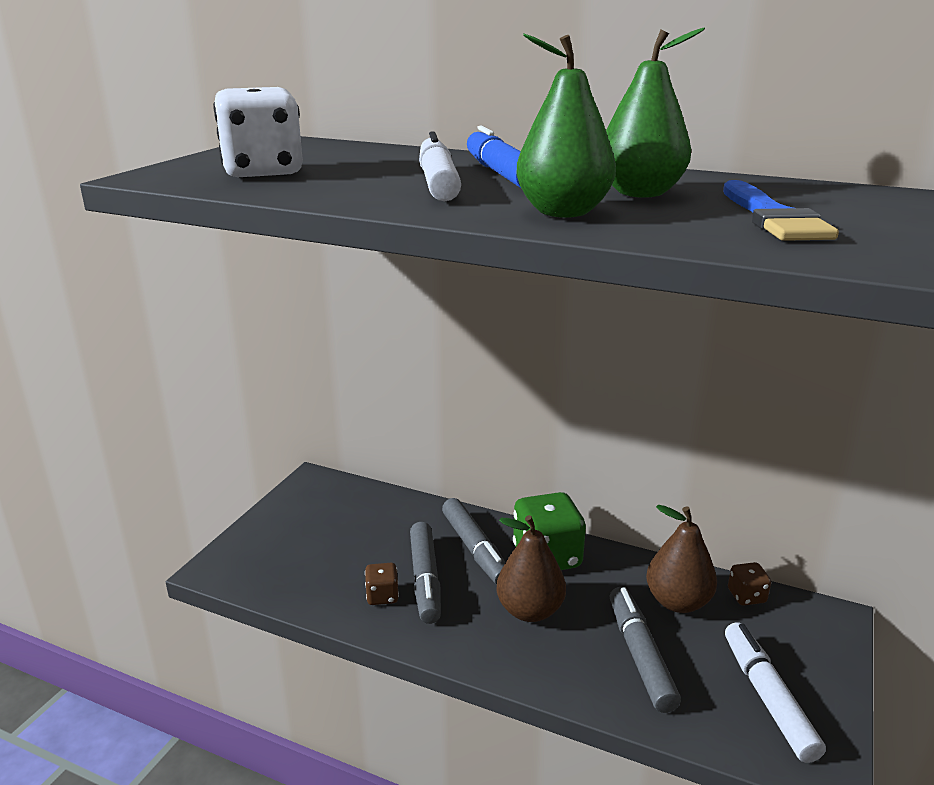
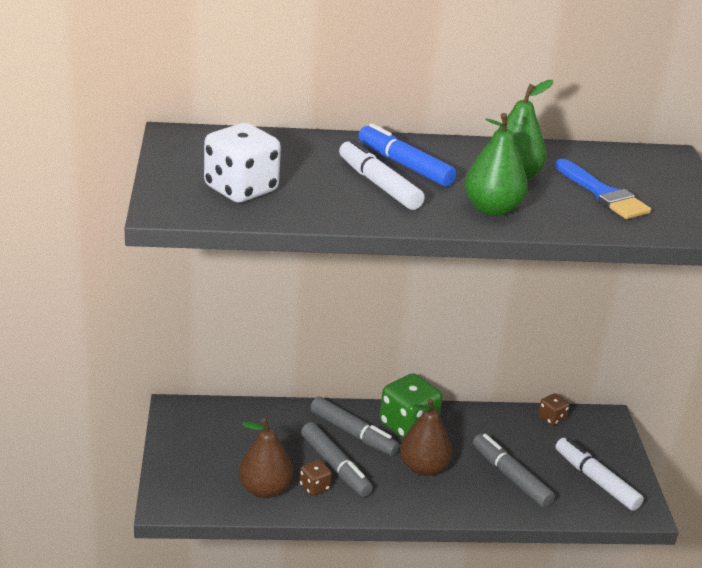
camera: 30 degrees left, 5 degrees up
brown pear [646,505,717,613] -> brown pear moved to [239,418,293,498]

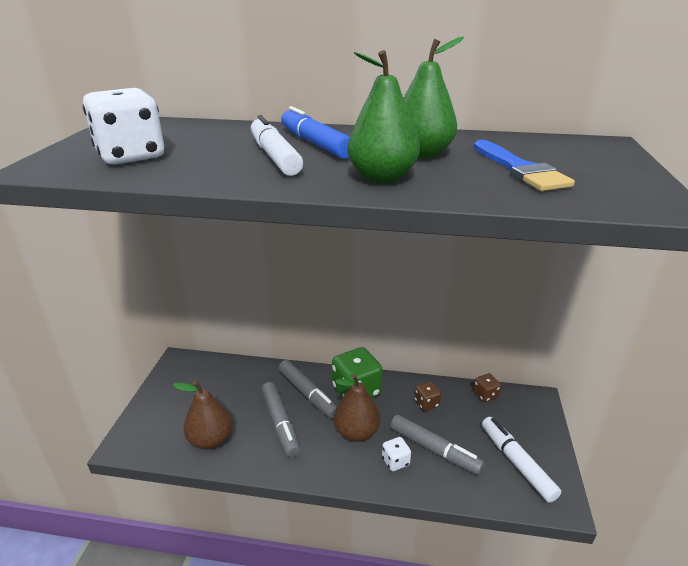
camera: 15 degrees right, 0 degrees up
brown dice [300,460,332,496] -> brown dice moved to [415,382,441,411]
grey marker [473,434,555,508] -> grey marker turned 150 degrees clockwise [390,415,484,475]
none -> white dice [382,437,411,471]

